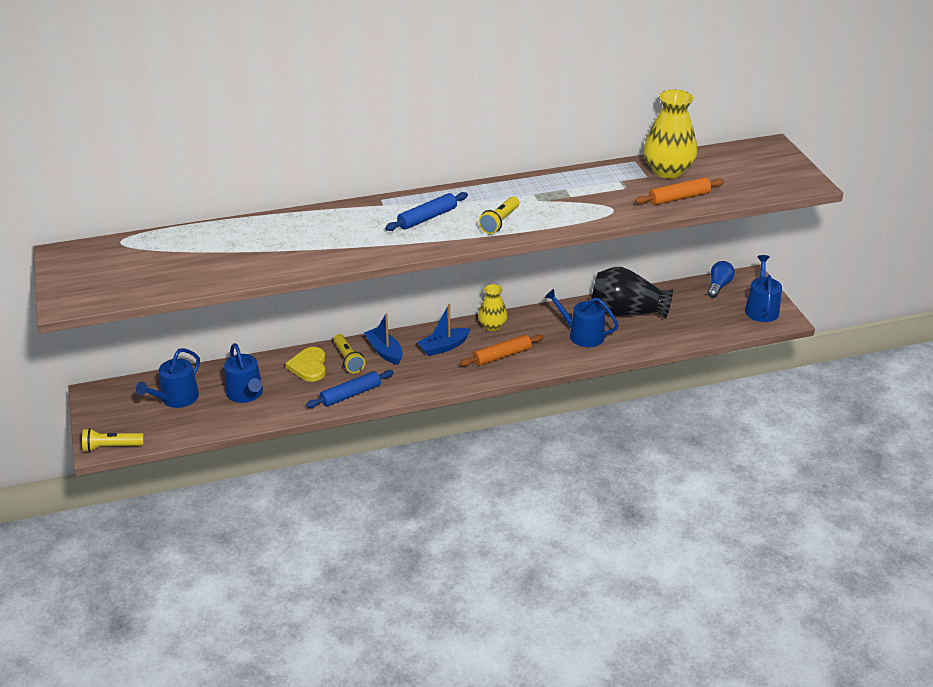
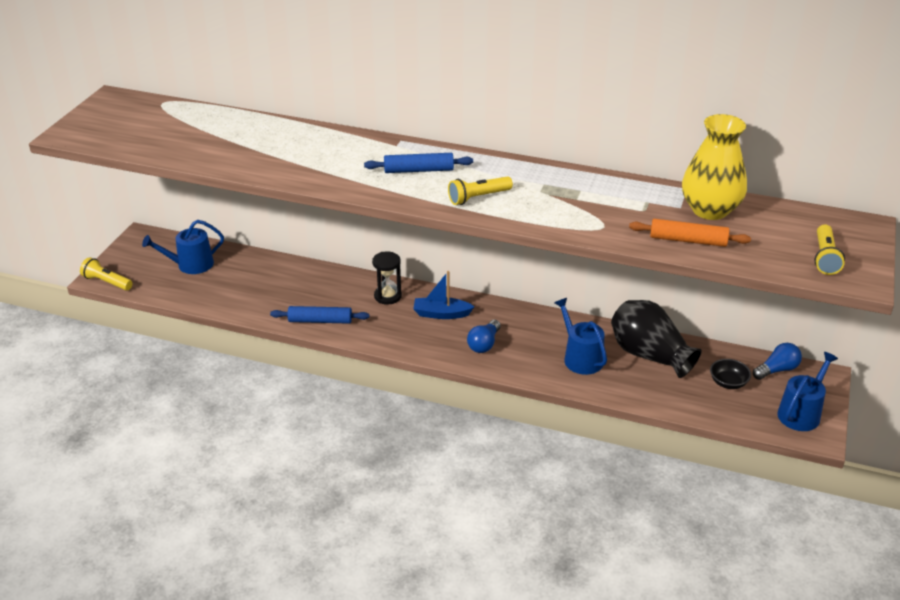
camera: 35 degrees right, 0 degrees up
blue watering can [224,343,263,403] -> none
yellow heart [285,347,326,382] -> none
yellow flashlight [333,334,365,373] -> yellow flashlight moved to [814,225,845,275]
blue boat [364,313,403,365] -> black hourglass [372,252,402,305]
orange rolling pin [460,334,544,366] -> blue light bulb [467,320,501,353]
yellow vase [478,284,508,331] -> none
none -> black bowl [710,359,751,389]

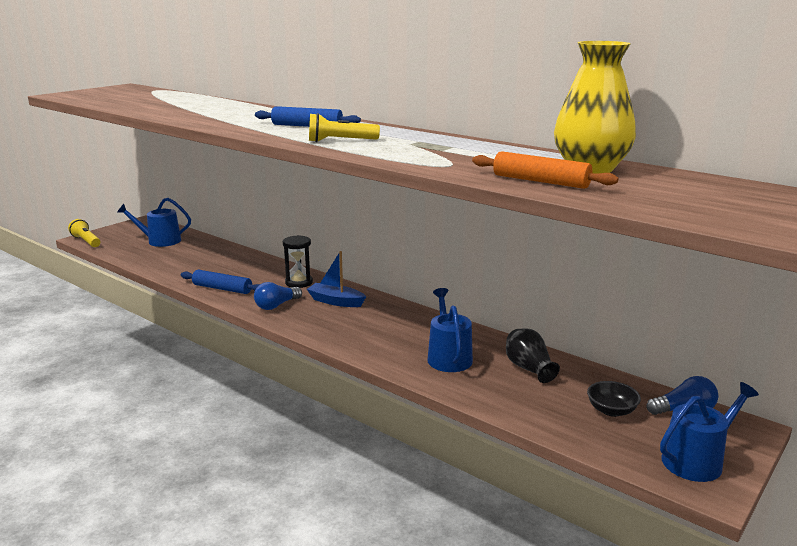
camera: 20 degrees right, 15 degrees down
blue light bulb [467,320,501,353] -> blue light bulb moved to [254,282,302,310]
black vase [611,300,702,378] -> black vase [506,328,560,383], size x0.59
yellow flashlight [814,225,845,275] -> none

